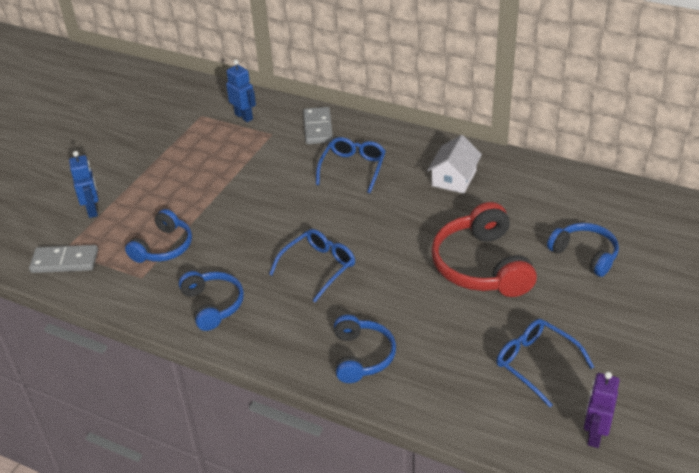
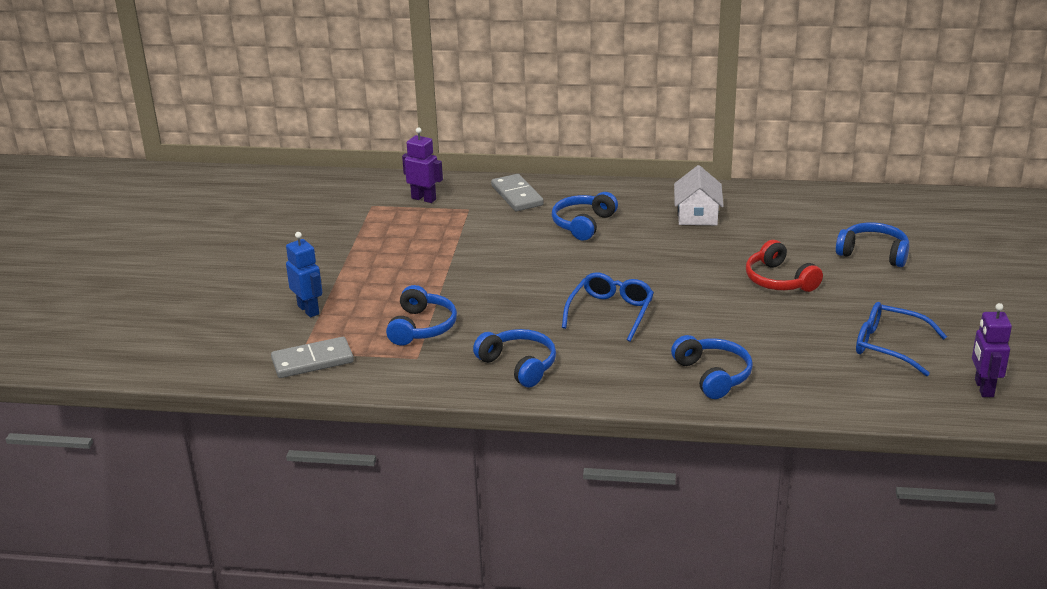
camera: 20 degrees left, 10 degrees down
blue robot [226,60,256,122] -> purple robot [402,127,443,203]
blue glasses [316,137,386,193] -> blue headphones [552,192,618,241]
red headphones [431,202,537,297] -> red headphones [746,240,823,292], size x0.62

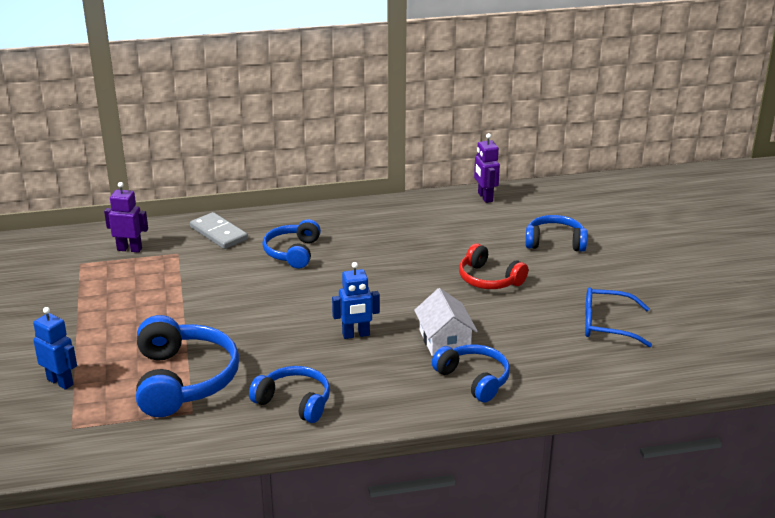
camera: 20 degrees left, 0 degrees up
grey domino [271,337,354,378] -> none
blue headphones [386,285,457,345] -> blue headphones [136,315,239,417], size x1.61
blue glasses [562,272,654,342] -> blue robot [332,262,380,339]
white house [674,165,724,225] -> white house moved to [414,288,478,356]
purple robot [972,303,1012,397] -> purple robot moved to [474,133,500,203]

